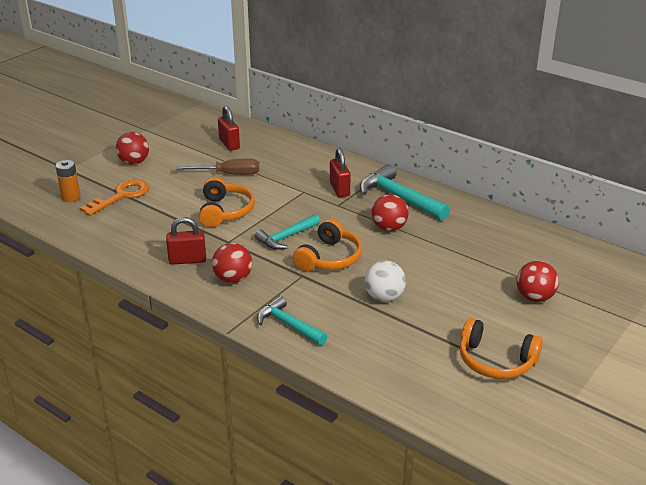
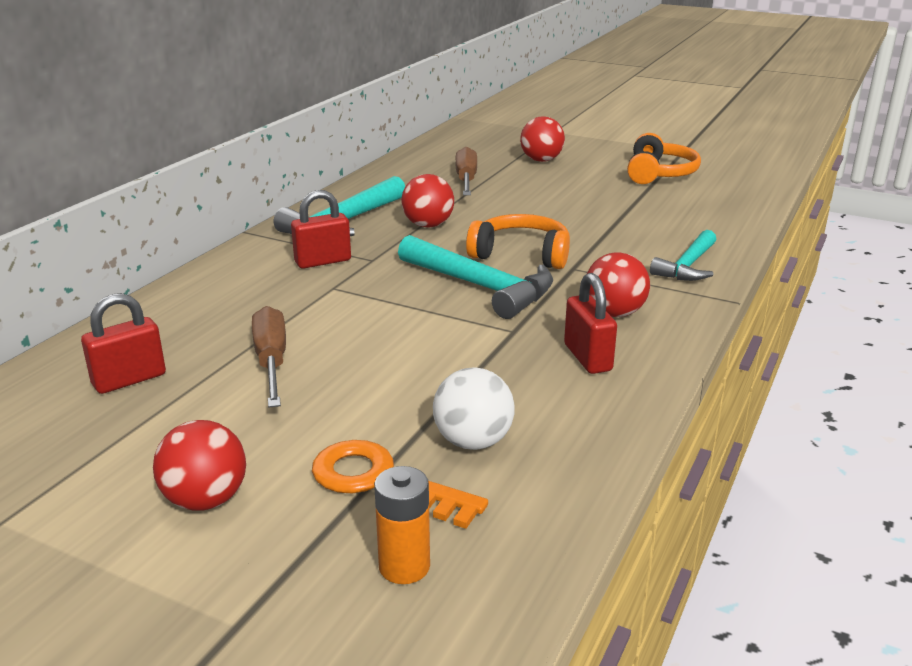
camera: 100 degrees left, 5 degrees down
orange headphones [199,177,255,227] -> none
turquoise hammer [254,214,320,250] -> turquoise hammer [398,235,553,319], size x1.56
white ball [365,261,406,302] -> white ball moved to [433,367,515,450]
none -> brown screwdriver [456,147,477,195]

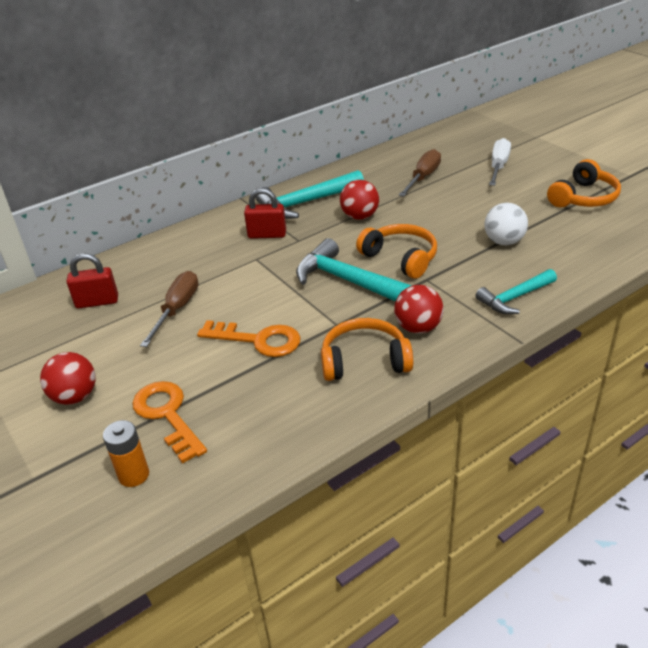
camera: 30 degrees right, 10 degrees up
turquoise hammer [398,235,553,319] -> turquoise hammer turned 150 degrees clockwise [296,238,412,302]
white ball [433,367,515,450] -> white ball moved to [484,203,528,245]
red ball [520,116,565,162] -> white screwdriver [489,138,511,186]
red padlock [564,273,617,374] -> orange headphones [321,318,413,381]
none -> orange key [197,320,301,357]

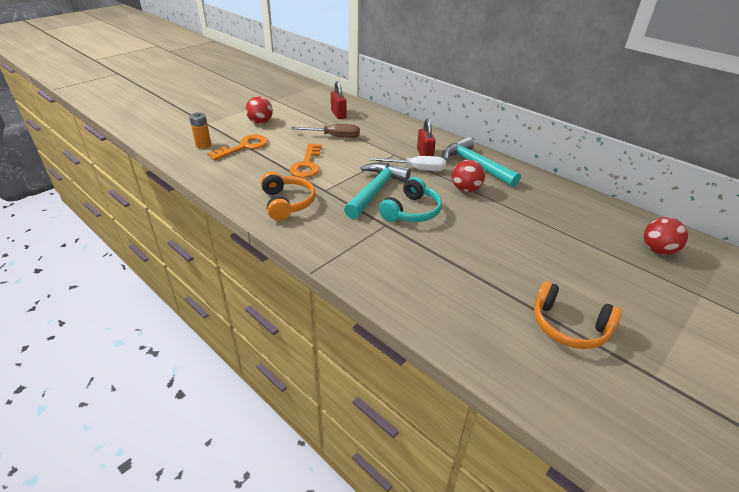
camera: 75 degrees right, 0 degrees up
orange headphones [356,224,437,279] -> turquoise headphones [379,177,442,222]
red ball [394,285,444,334] -> red ball moved to [644,217,688,255]
brown screwdriver [399,149,441,197] -> none
turquoise hammer [476,269,557,314] -> none
white ball [484,203,528,245] -> none
white screwdriver [489,138,511,186] -> white screwdriver moved to [370,156,446,171]

